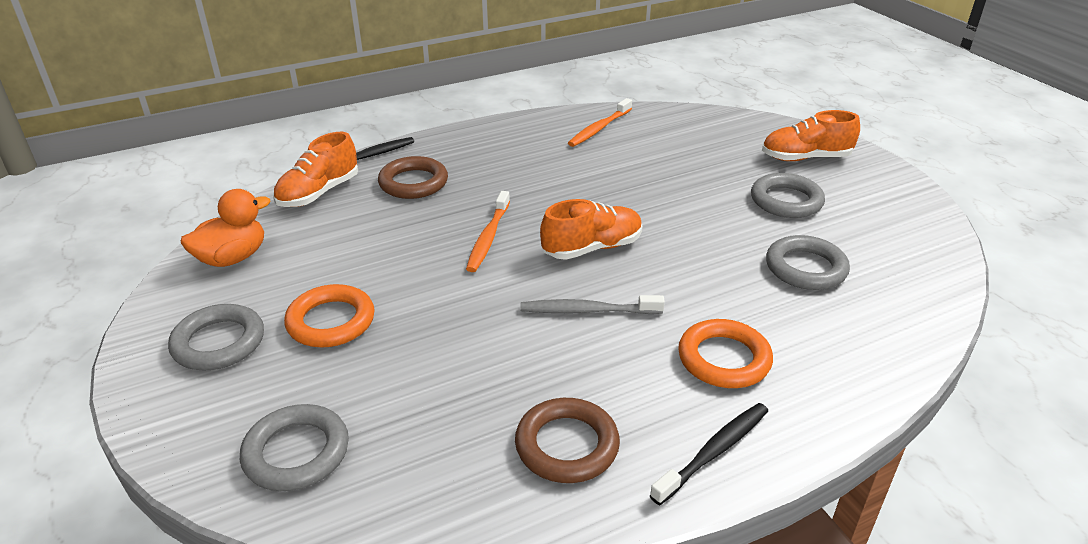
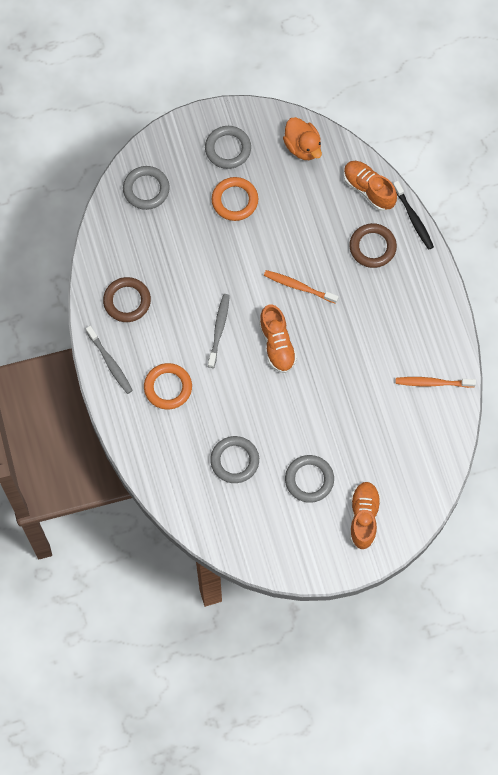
camera: 100 degrees right, 35 degrees up
orange toothbrush [568,98,632,147] -> orange toothbrush turned 45 degrees counterclockwise [396,377,476,388]
black toothbrush [650,403,768,505] -> grey toothbrush [86,326,133,394]

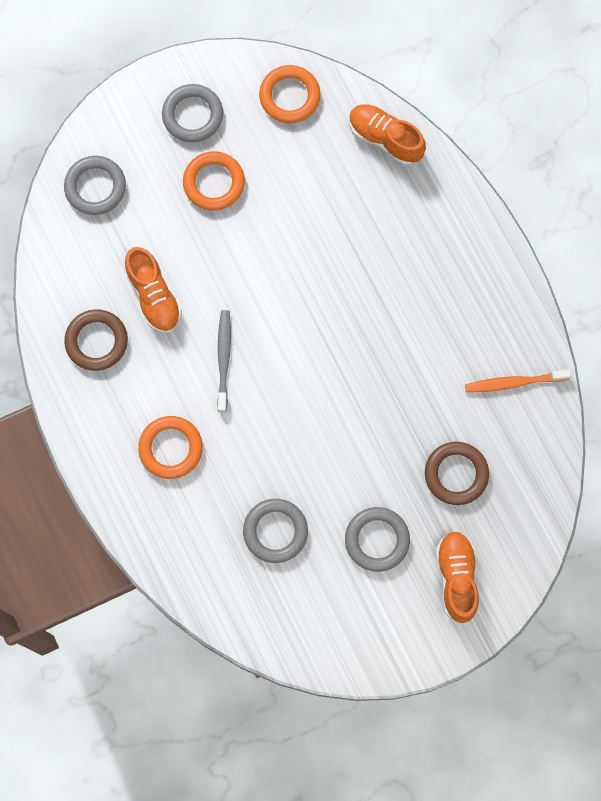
camera: 10 degrees left, 5 degrees up
grey toothbrush [86,326,133,394] -> none
orange shoe [259,304,297,373] -> orange shoe moved to [125,247,182,333]
orange toothbrush [264,270,339,304] -> none
orange duck [283,117,322,160] -> orange ring [259,65,320,123]
brown ring [349,223,397,268] -> brown ring moved to [425,442,489,505]
black toothbrush [393,181,434,250] -> none

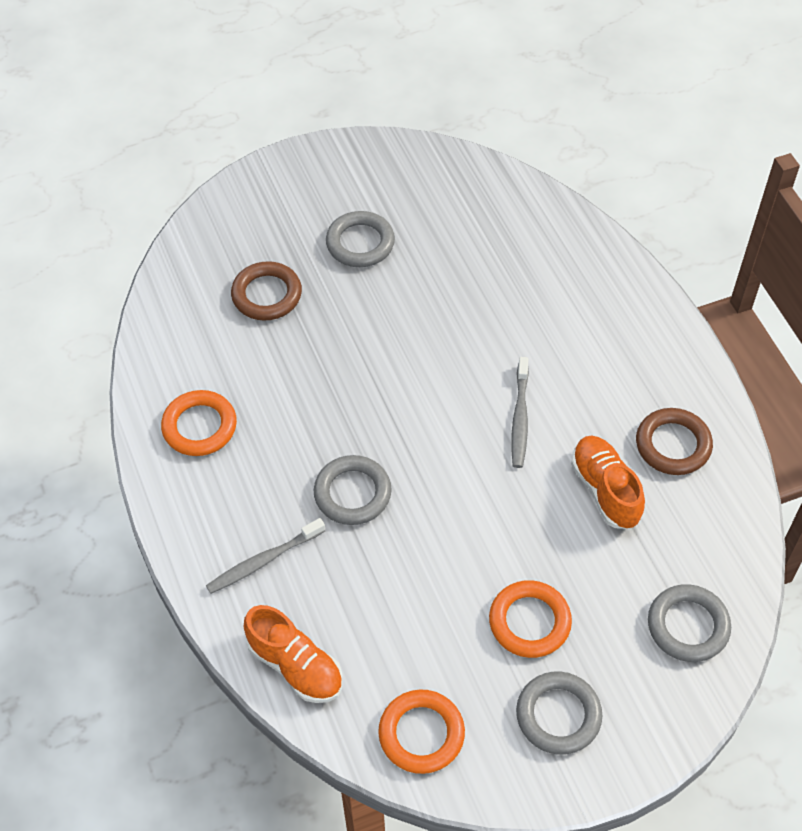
camera: 175 degrees left, 20 degrees down
orange ring [138,416,203,479] -> orange ring moved to [161,390,237,456]
grey ring [243,499,308,563] -> grey ring moved to [314,455,392,525]
orange shoe [436,531,479,623] -> none
orange toothbrush [465,370,571,393] -> none
none -> grey toothbrush [206,518,325,594]

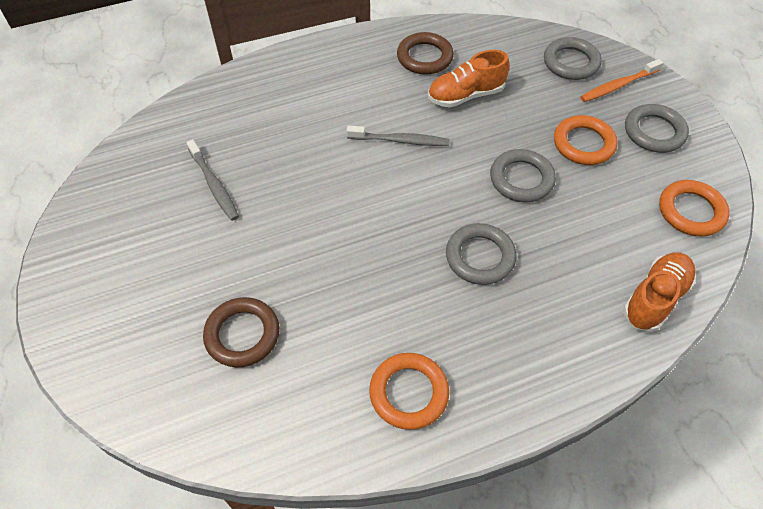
camera: 90 degrees left, 0 degrees up
grey toothbrush [206,518,325,594] -> grey toothbrush moved to [186,139,239,221]
grey ring [326,211,395,267] -> grey ring moved to [490,149,556,203]
none -> orange toothbrush [581,59,663,102]

